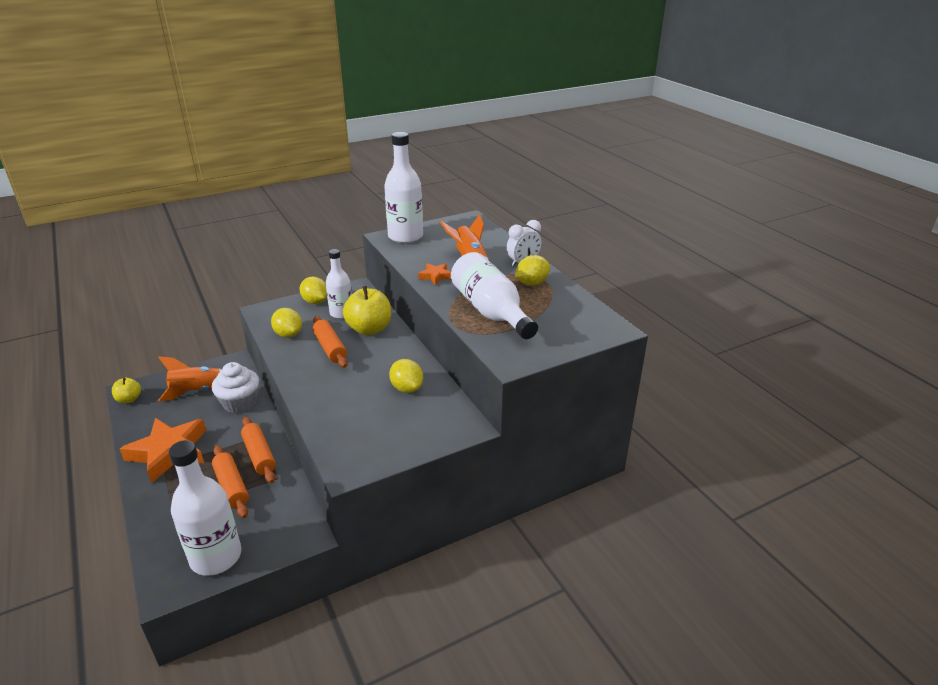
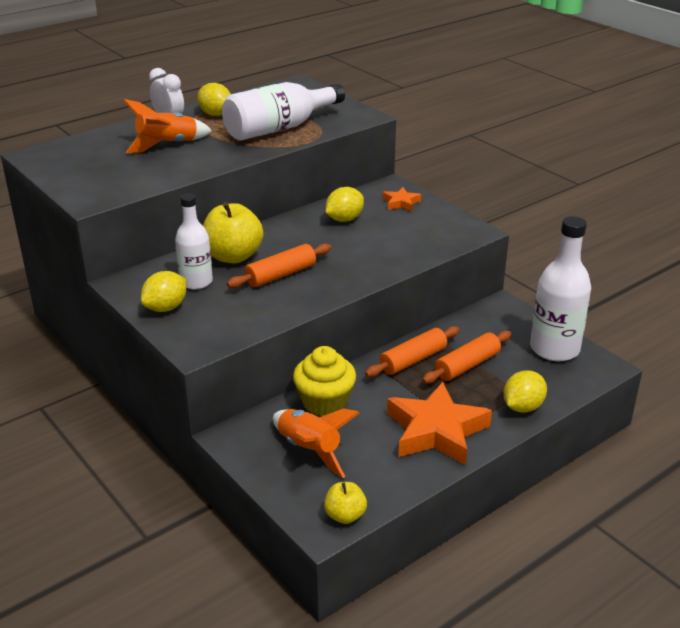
camera: 100 degrees left, 0 degrees up
white cupcake [212,362,259,413] -> yellow cupcake [293,346,356,416]
yellow lemon [271,308,302,338] -> yellow lemon moved to [503,370,547,413]
white bottle [384,132,423,243] -> none
orange star [418,263,451,285] -> orange star moved to [383,187,421,211]

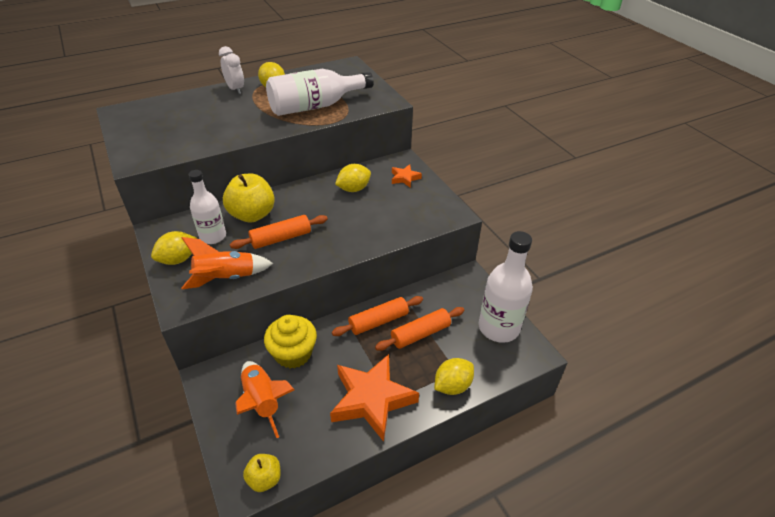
camera: 10 degrees right, 10 degrees up
orange rocket [123,99,212,153] -> orange rocket moved to [181,237,273,289]

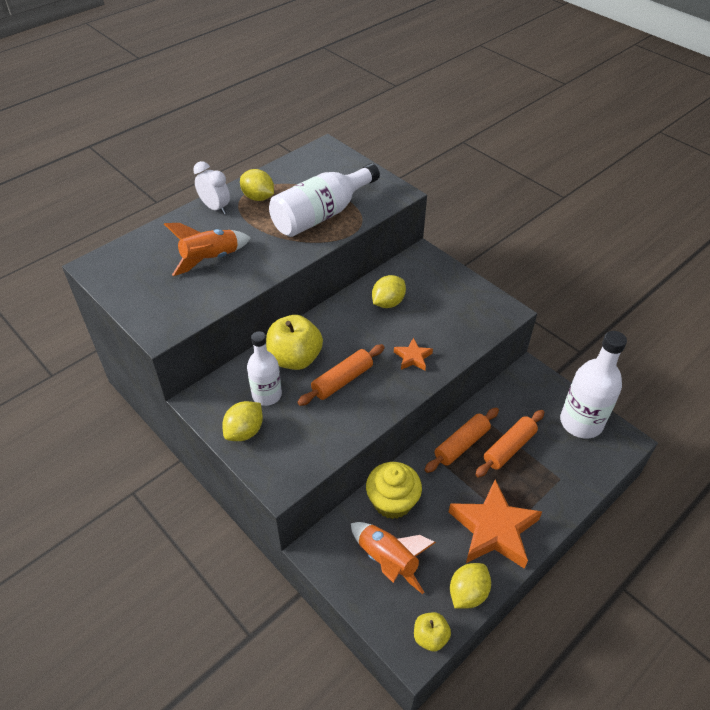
camera: 15 degrees left, 5 degrees up
orange rocket [181,237,273,289] -> orange rocket moved to [164,223,251,276]
orange star [392,164,422,188] -> orange star moved to [394,338,433,371]
yellow lemon [434,358,474,395] -> yellow lemon moved to [450,563,491,609]

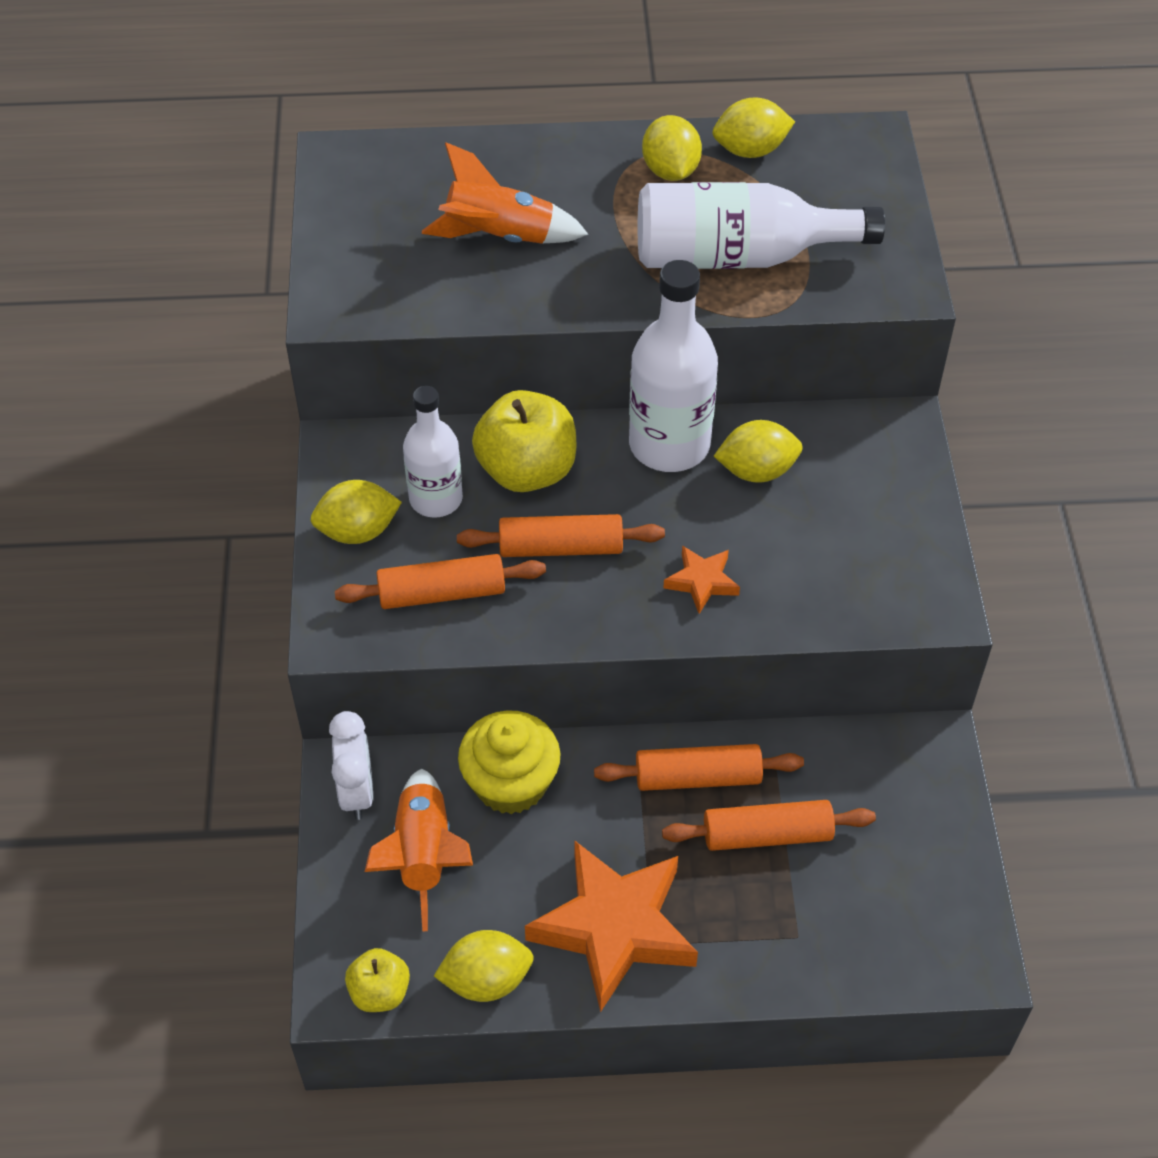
camera: 40 degrees right, 5 degrees up
white clock [193,161,230,214] -> white clock moved to [329,711,373,820]
white bottle [560,331,627,439] -> white bottle moved to [629,260,718,472]
none -> orange rolling pin [335,554,546,609]
none -> yellow lemon [712,97,795,158]

